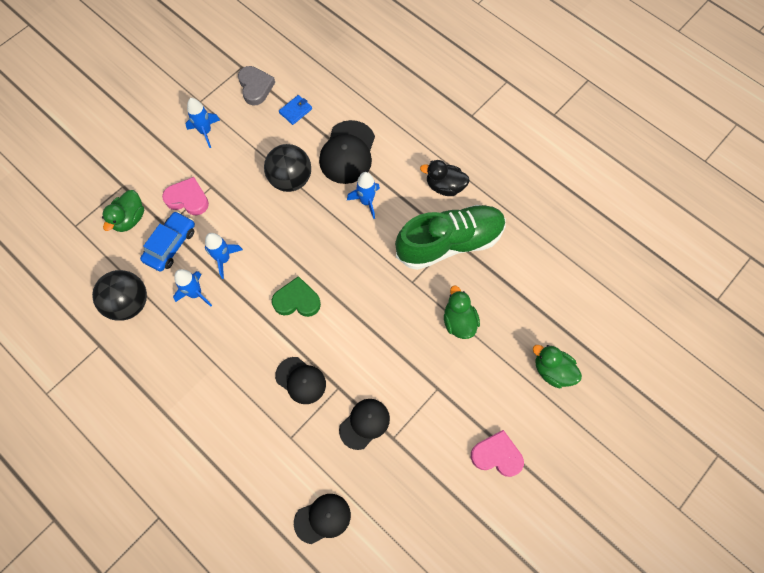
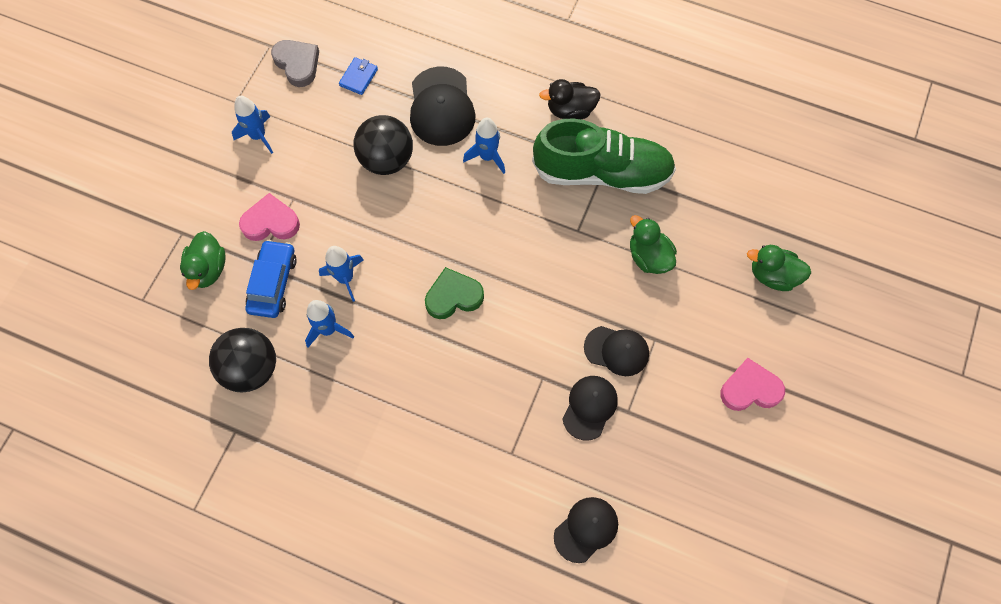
camera: 20 degrees left, 0 degrees up
black cap [275,357,326,404] -> black cap moved to [584,326,649,376]
green shoe [395,205,506,270] -> green shoe turned 45 degrees clockwise [532,118,676,194]

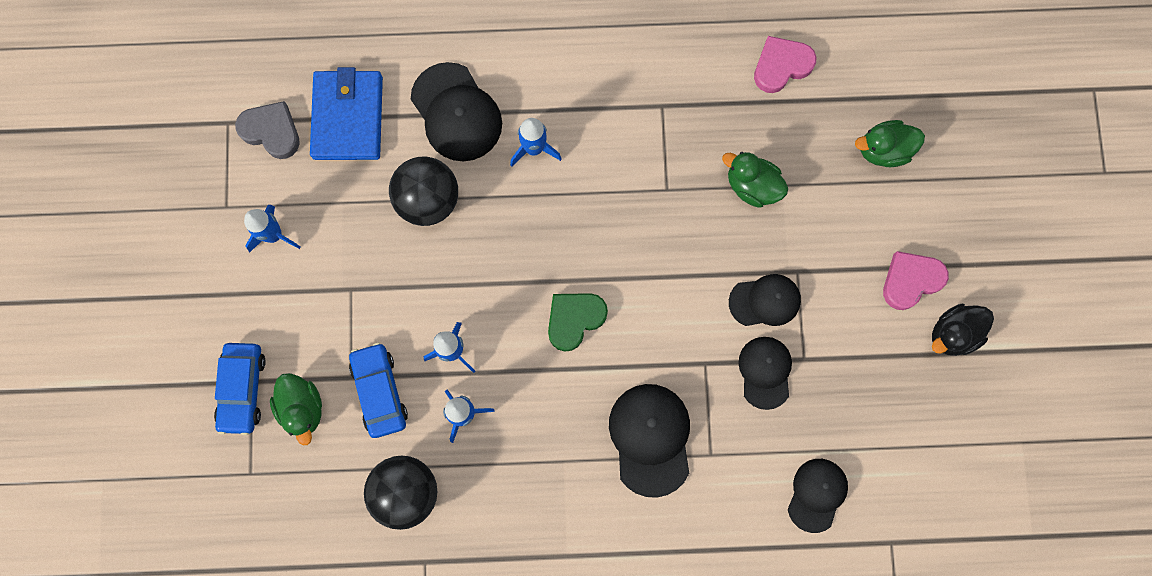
camera: 25 degrees left, 10 degrees up
pink heart [239,193,300,241] -> pink heart moved to [754,36,816,93]
blue wallet [339,57,378,95] -> blue wallet [310,67,383,160], size x2.15
green shoe [532,118,676,194] -> none
black duck [539,79,600,119] -> black duck moved to [932,304,994,356]
none -> blue car [214,343,266,435]
none -> black cap [609,384,690,498]

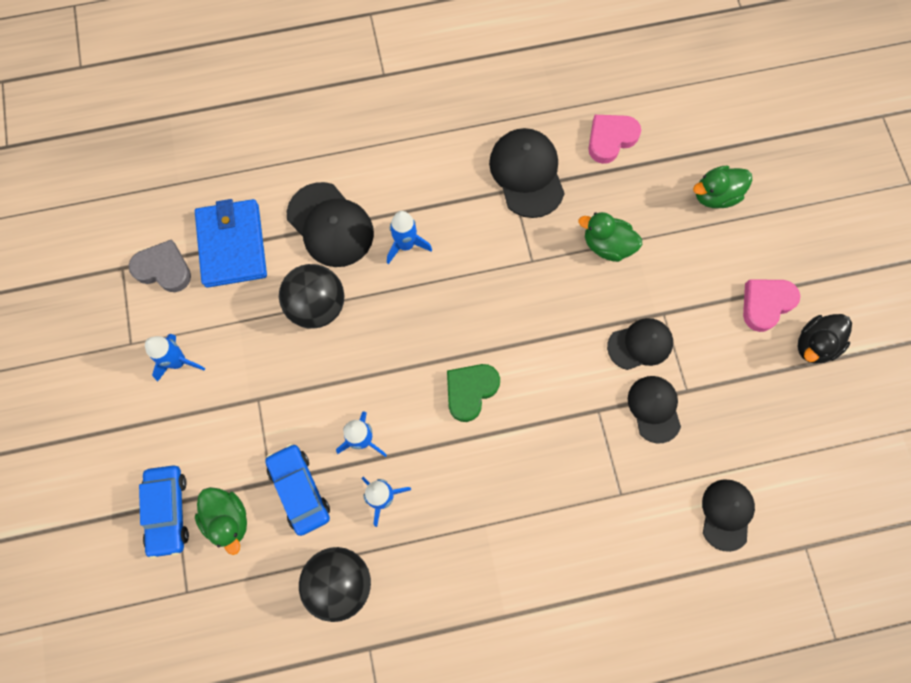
camera: 10 degrees left, 5 degrees down
black cap [609,384,690,498] -> black cap moved to [489,128,565,218]

